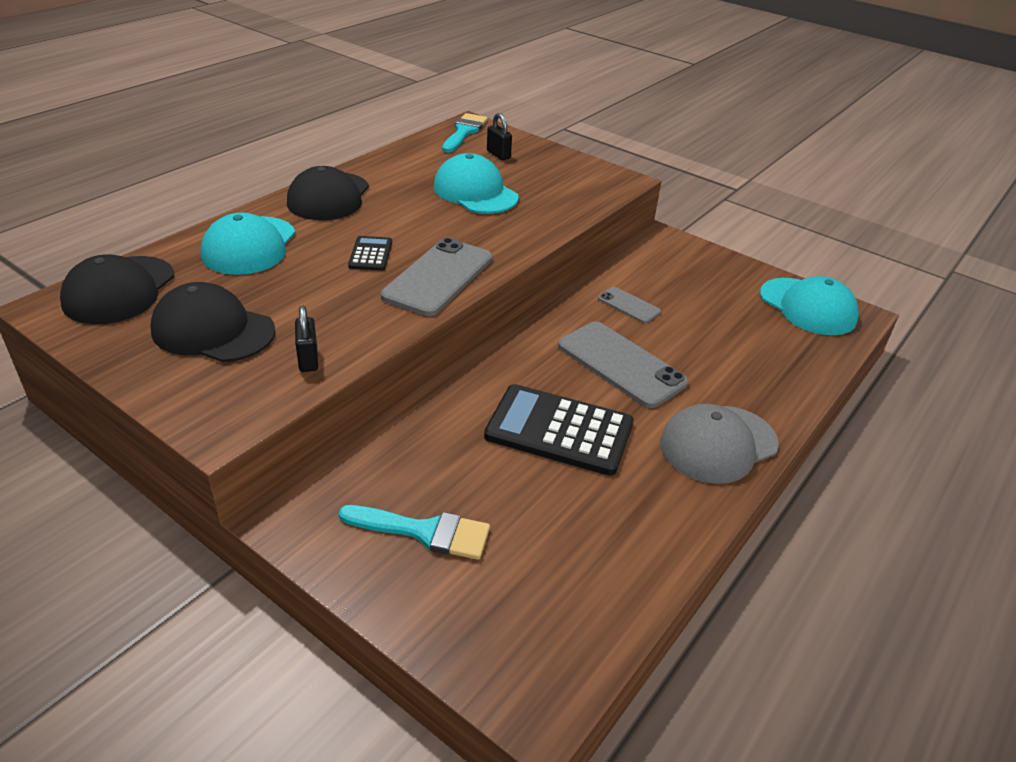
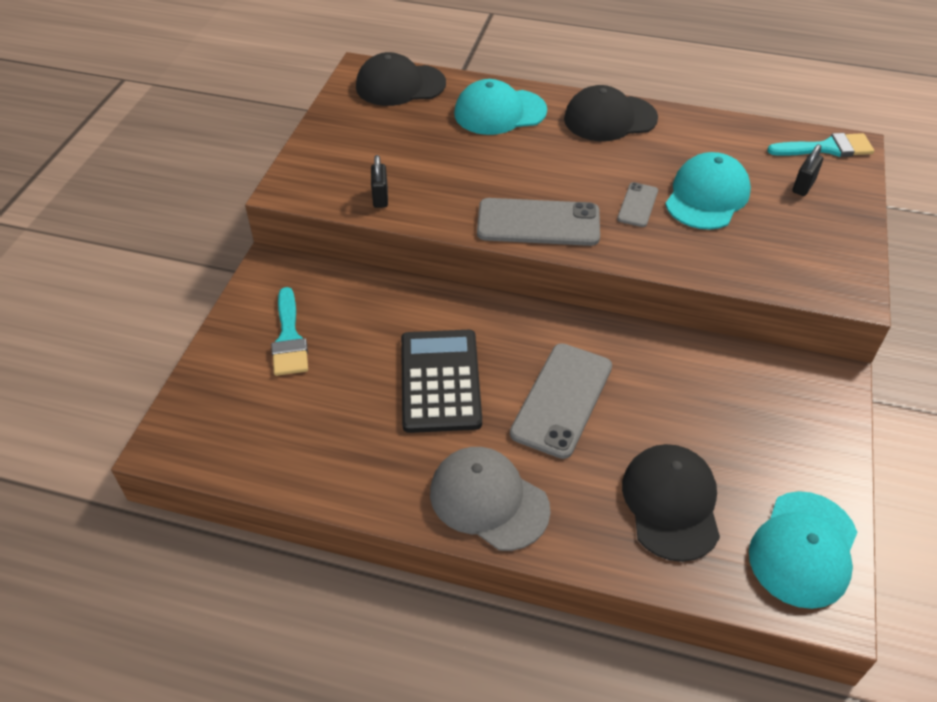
camera: 70 degrees right, 10 degrees up
black cap [150,282,276,362] -> black cap moved to [622,444,720,562]
black padlock [295,306,318,372] -> black padlock turned 60 degrees counterclockwise [371,155,388,208]
black calculator [348,236,392,271] -> none
grey phone [598,287,661,323] -> grey phone moved to [617,182,658,227]

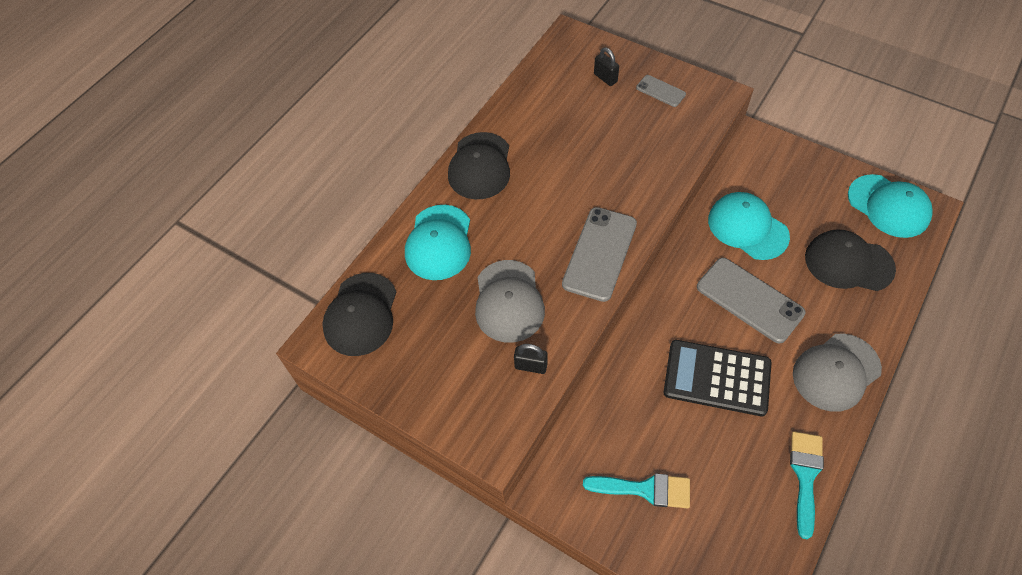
camera: 70 degrees left, 10 degrees up
grey phone [617,182,658,227] -> grey phone moved to [636,75,686,107]
turquoise cap [665,152,751,230] -> turquoise cap moved to [708,192,790,260]
turquoise brush [767,133,874,157] -> turquoise brush moved to [790,431,824,539]
none -> grey cap [475,260,545,343]

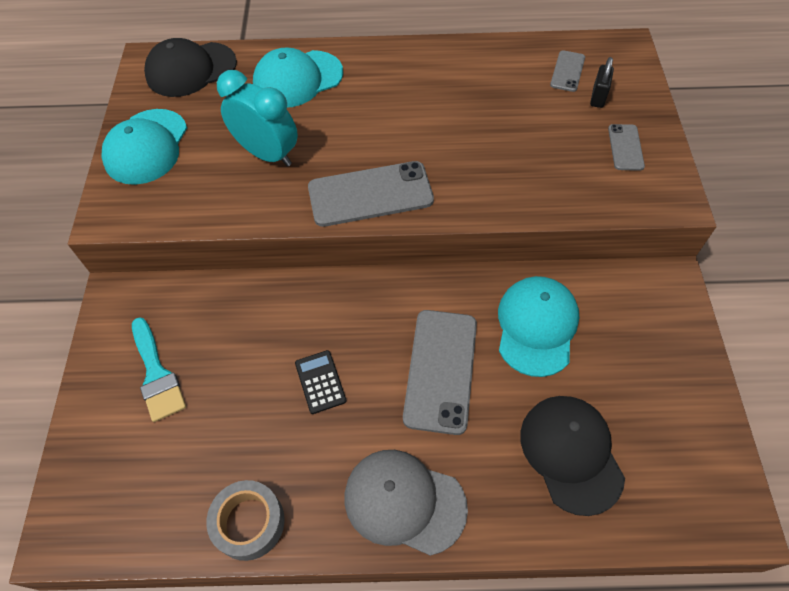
camera: 55 degrees right, 0 degrees up
black cap [448,132,510,199] -> none
grey cap [475,260,545,343] -> turquoise clock [217,70,298,167]
black padlock [514,344,548,374] -> none
black calculator [664,340,772,416] -> black calculator [295,350,347,414], size x0.49
turquoise brush [790,431,824,539] -> grey tape [206,480,285,561]
turquoise cap [848,174,933,238] -> turquoise cap moved to [101,109,187,185]
none -> grey phone [550,50,585,92]

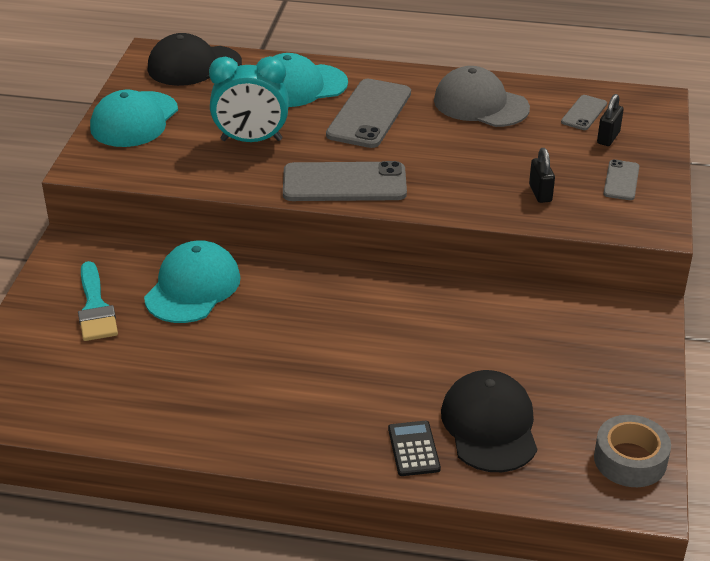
camera: 10 degrees right, 20 degrees down
grey tape [206,480,285,561] -> grey tape moved to [594,415,671,487]
turquoise clock [217,70,298,167] -> turquoise clock turned 135 degrees clockwise [209,56,289,142]
black calculator [295,350,347,414] -> black calculator moved to [388,421,441,476]
grey cap [345,450,468,556] -> grey cap moved to [434,66,530,127]
grey phone [403,310,477,435] -> grey phone moved to [326,79,411,148]
turquoise cap [498,276,579,377] -> turquoise cap moved to [144,241,241,323]
none -> black padlock [529,148,555,203]

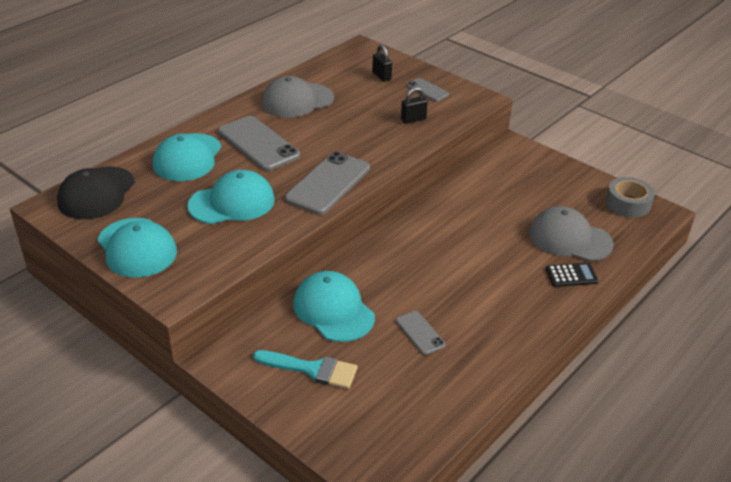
camera: 60 degrees left, 0 degrees up
turquoise clock [209,56,289,142] -> turquoise cap [187,170,275,224]
black calculator [388,421,441,476] -> black calculator turned 150 degrees clockwise [545,263,598,287]
black cap [441,370,537,472] -> grey cap [529,206,614,261]
black padlock [529,148,555,203] -> black padlock turned 45 degrees counterclockwise [401,87,428,124]
grey phone [561,95,607,130] -> grey phone moved to [396,311,446,355]

